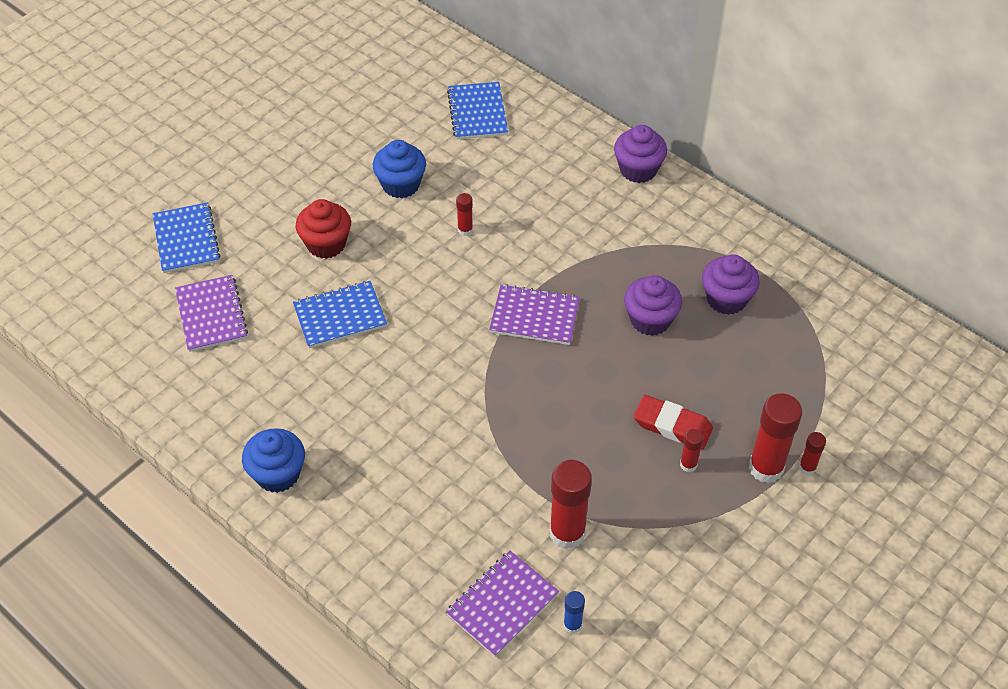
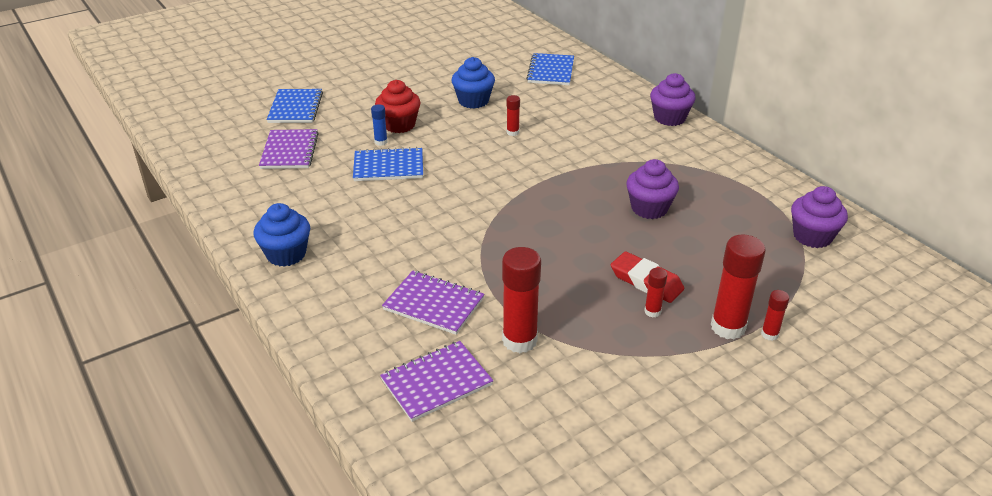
camera: 15 degrees right, 15 degrees down
purple notebook [489,284,580,345] -> purple notebook moved to [382,271,485,335]
blue glue stick [563,591,585,634] -> blue glue stick moved to [371,104,388,146]
purple cupcake [702,254,760,315] -> purple cupcake moved to [791,186,848,248]

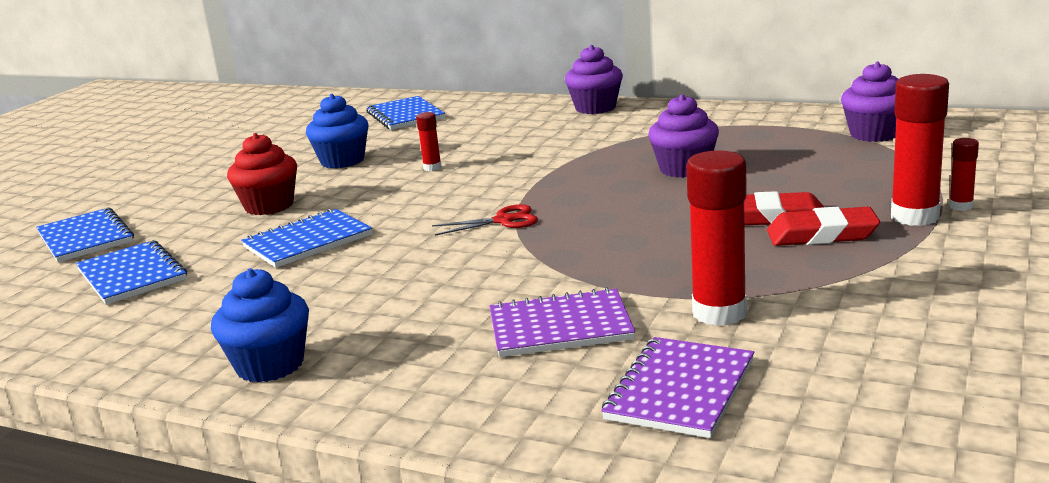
camera: 30 degrees left, 15 degrees down
purple notebook [259,129,319,169] -> blue notebook [76,240,187,305]
blue glue stick [371,104,388,146] -> none
red glue stick [644,268,667,318] -> red eraser [767,207,880,246]
none -> red scissors [432,204,538,236]

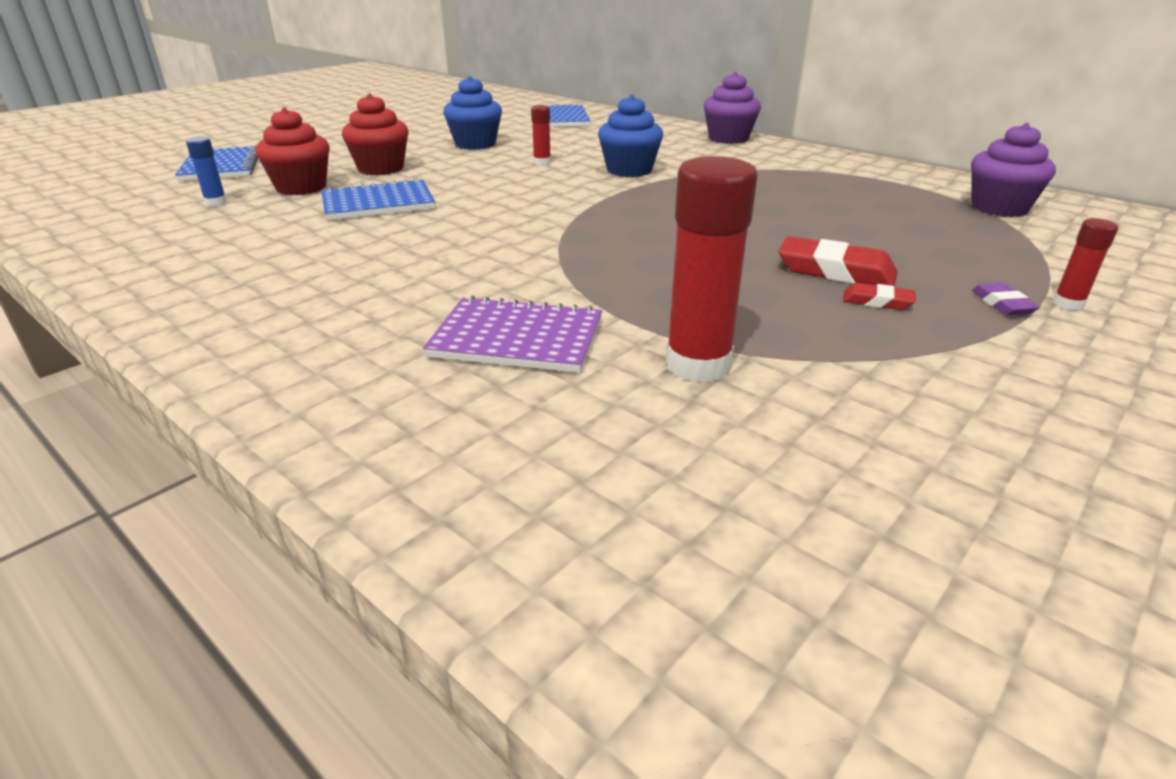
camera: 15 degrees right, 10 degrees up
blue notebook [76,240,187,305] -> blue glue stick [186,137,227,206]
blue cupcake [211,268,309,383] -> blue cupcake moved to [598,95,663,177]
red scissors [432,204,538,236] -> none
purple notebook [601,337,754,438] -> none
purple cupcake [648,94,719,178] -> none
red eraser [767,207,880,246] -> red eraser [843,282,916,310], size x0.54
red glue stick [891,74,949,226] -> purple eraser [972,283,1040,315]
none -> red cupcake [256,107,330,195]

